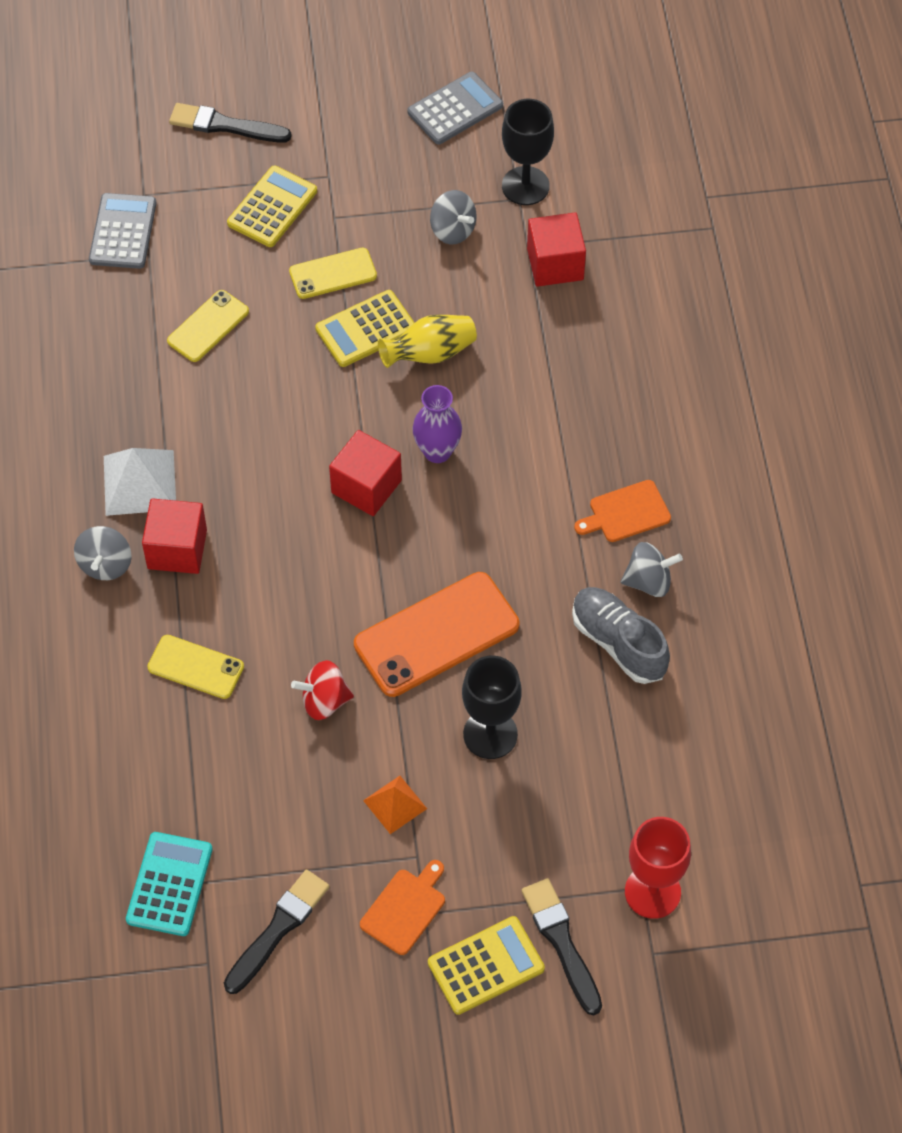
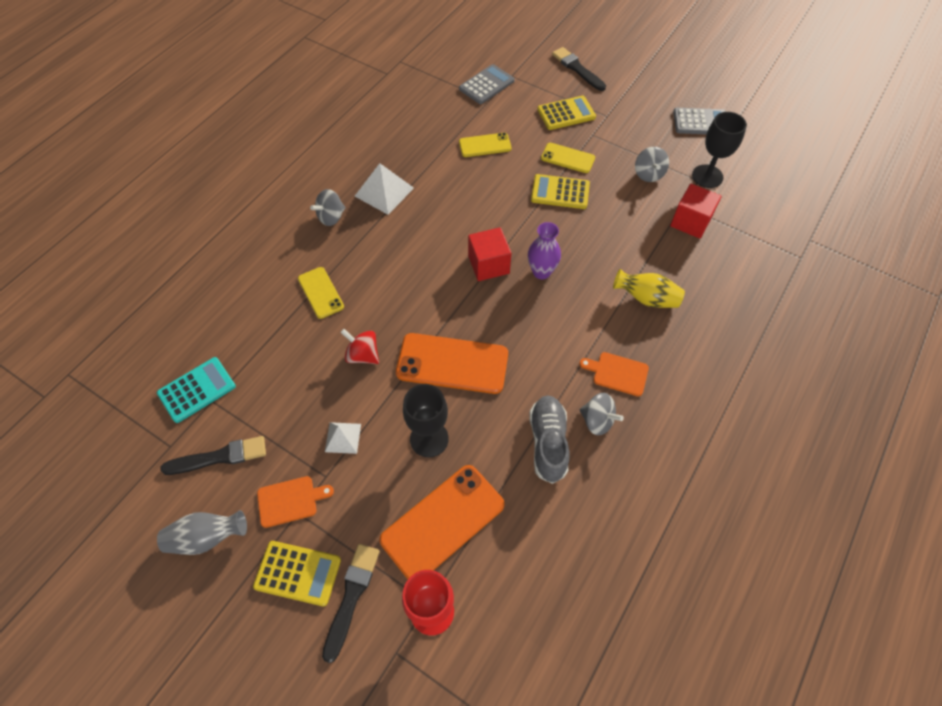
camera: 40 degrees right, 0 degrees up
red cube [142,498,207,574] -> none
orange pyramid [363,776,427,834] -> white pyramid [325,422,361,454]
yellow vase [378,315,477,368] -> yellow vase moved to [613,269,685,308]
none -> grey vase [157,510,247,555]
none -> orange phone [379,465,505,579]

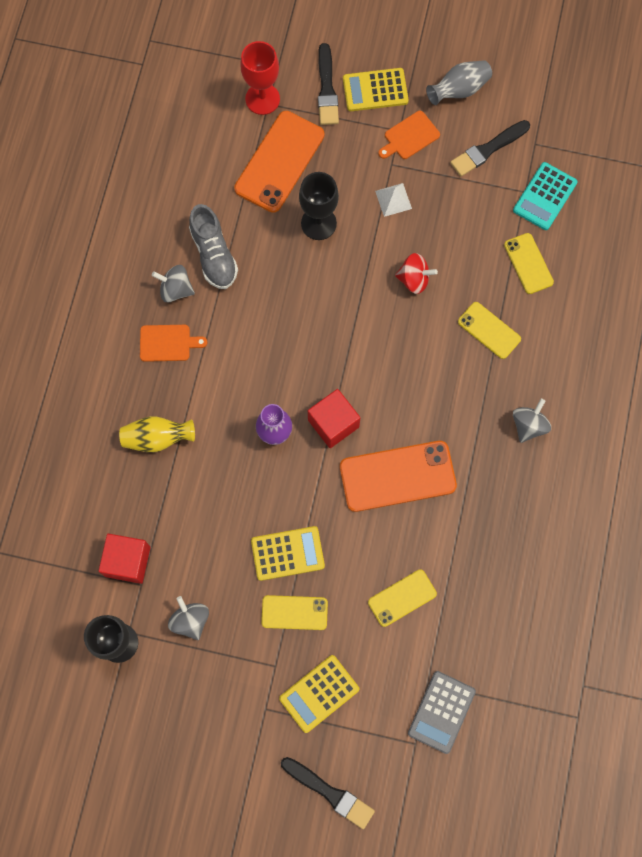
camera: 160 degrees right, 15 degrees up
white pyramid [355,163,414,215] -> none
orange phone [396,333,508,394] -> orange phone moved to [340,441,457,512]
grey calculator [673,108,726,134] -> none
none -> yellow phone [504,233,554,294]

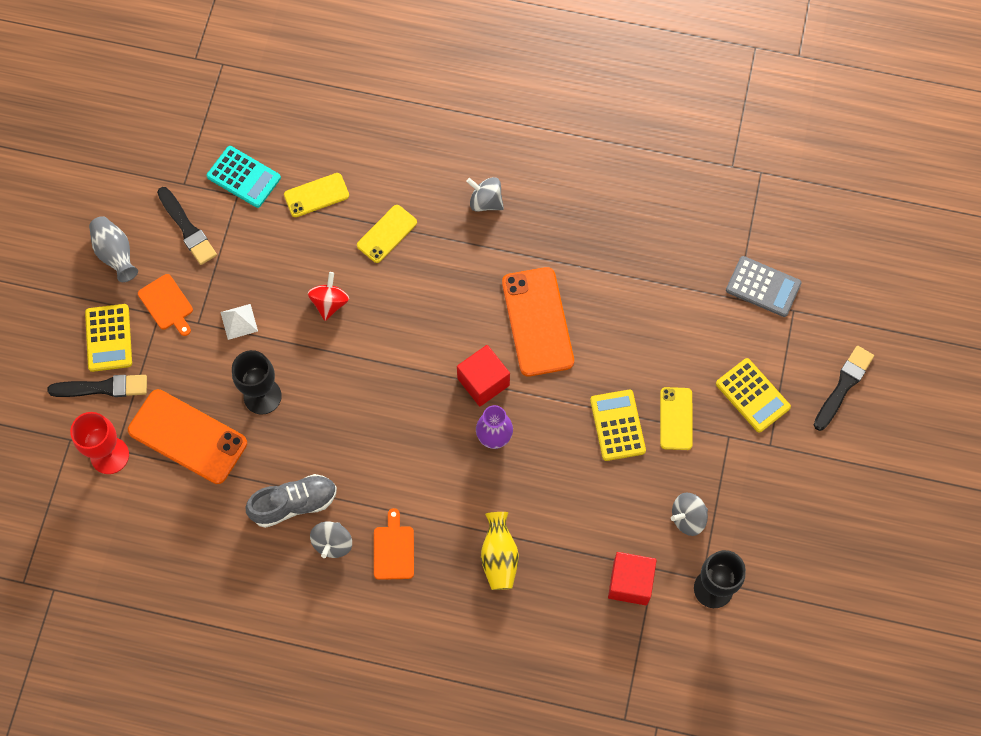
camera: 90 degrees left, 5 degrees down
yellow phone [368,569,437,627] -> none

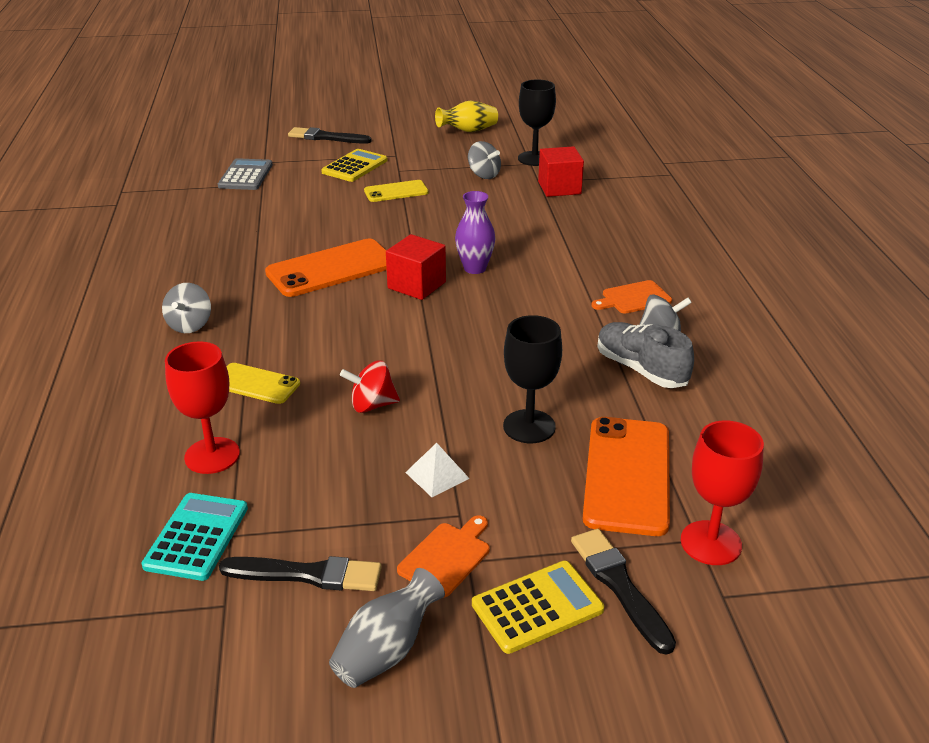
camera: 110 degrees left, 35 degrees down
black brush [157,187,217,265] -> black brush turned 60 degrees clockwise [219,556,382,591]
yellow phone [284,173,349,217] -> red goblet [165,341,240,474]
yellow vase [481,512,519,590] -> yellow vase moved to [435,100,498,132]
yellow calculator [590,390,646,461] -> none

